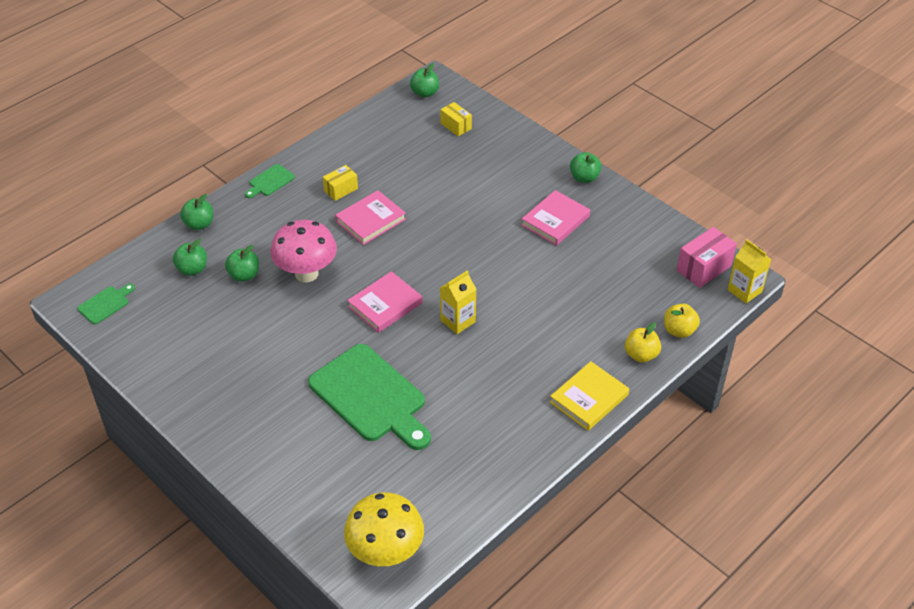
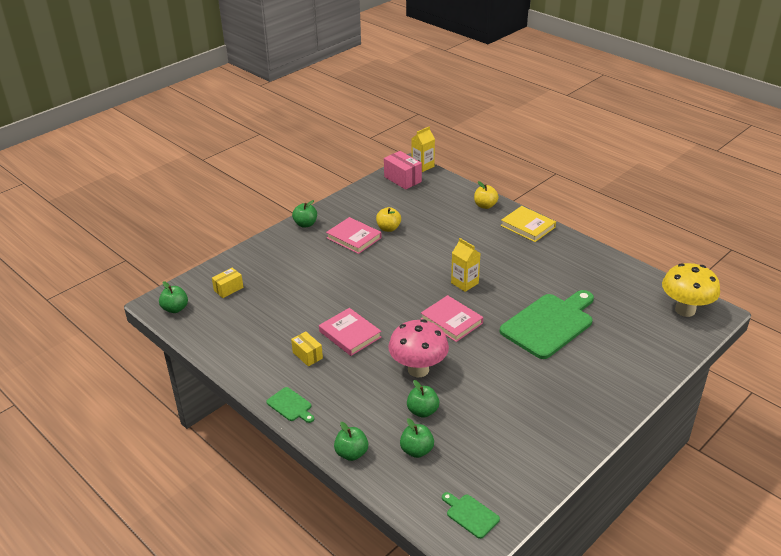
camera: 90 degrees left, 10 degrees down
yellow apple [664,304,700,338] -> yellow apple moved to [376,207,401,232]

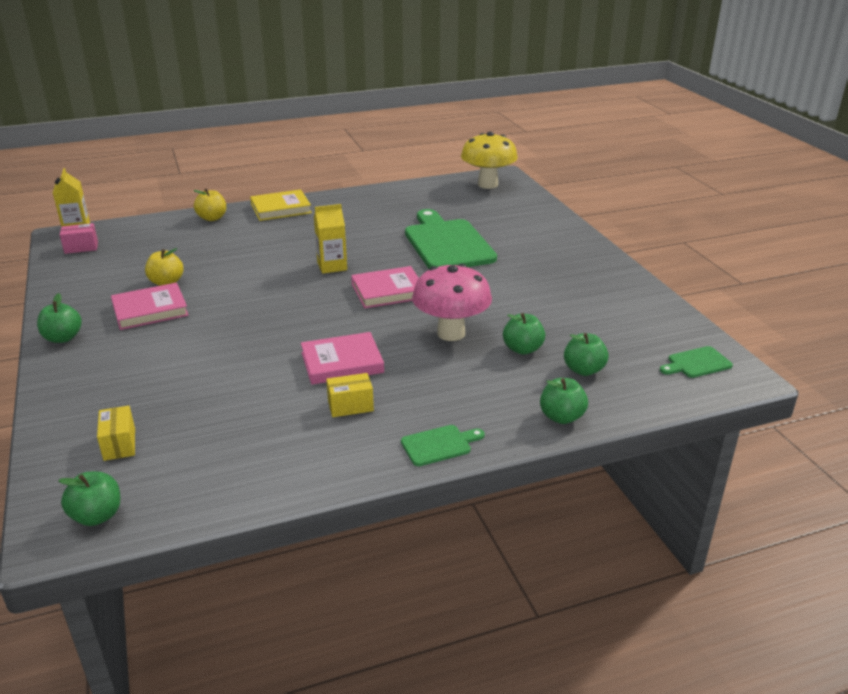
camera: 65 degrees left, 5 degrees down
pink box [384,151,422,190] -> pink box [60,223,98,254], size x0.64

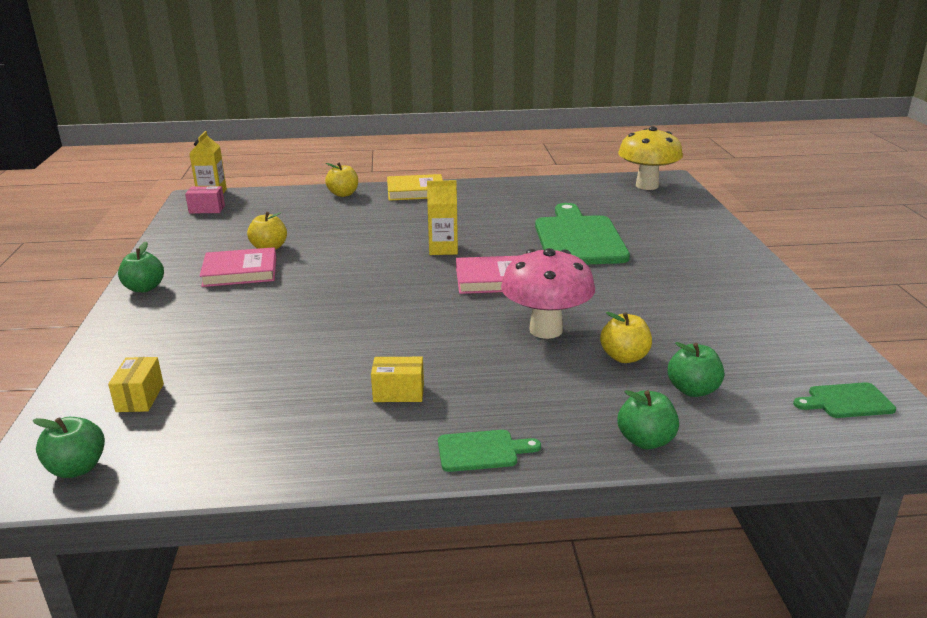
camera: 15 degrees right, 5 degrees down
pink book [301,332,384,385] -> none
green apple [503,313,545,355] -> yellow apple [600,312,652,363]

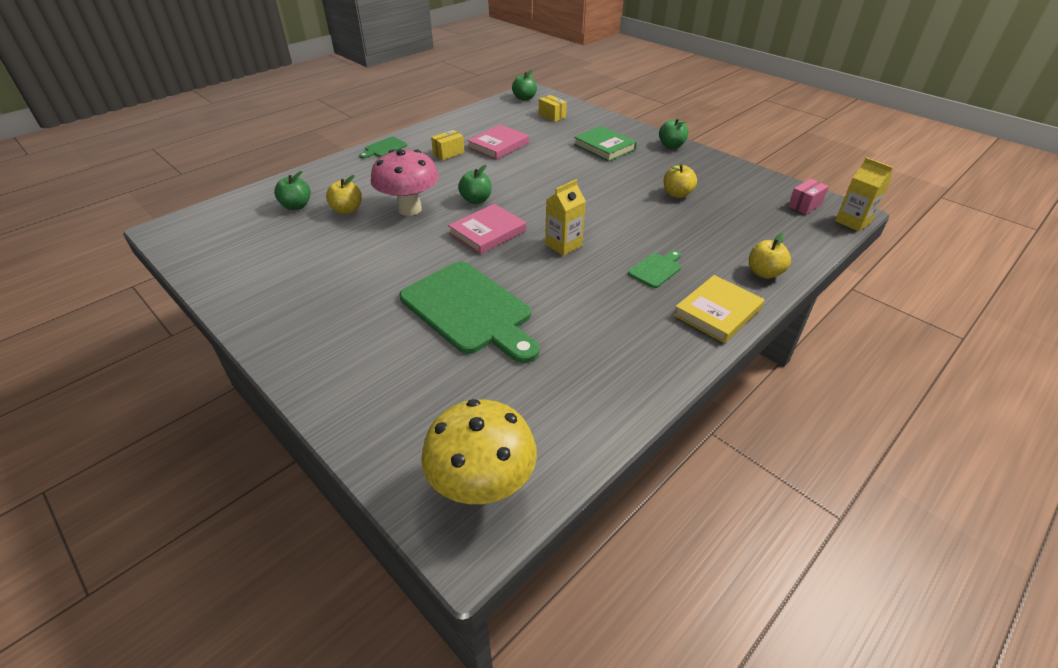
camera: 140 degrees right, 15 degrees up
pink book [200,247,276,287] -> pink book moved to [467,125,529,160]
green apple [618,390,679,450] -> green apple moved to [458,165,491,204]
green cutting board [793,382,896,418] -> green cutting board moved to [628,250,681,288]
none -> green book [574,126,637,162]

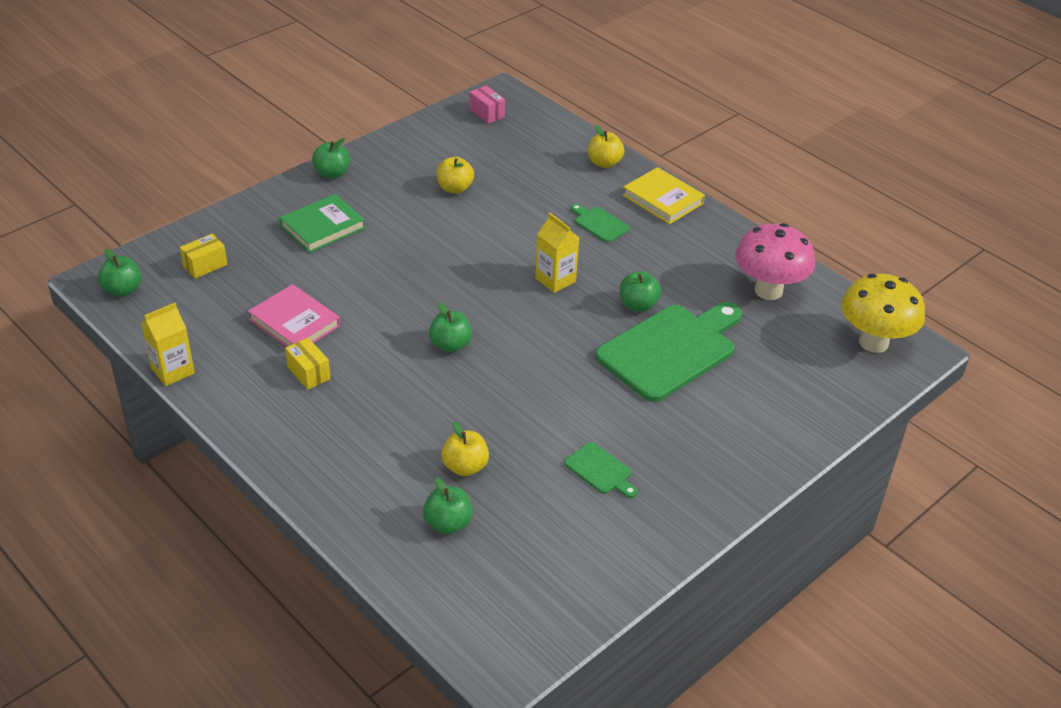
camera: 90 degrees left, 0 degrees up
green cutting board [359,137,407,159] -> green cutting board moved to [564,442,638,498]
pink mushroom [371,149,439,216] -> pink mushroom moved to [735,223,815,300]
pink book [448,204,526,254] -> none
yellow carton [835,157,893,231] -> yellow carton moved to [141,303,195,386]
none -> green apple [620,271,661,312]

